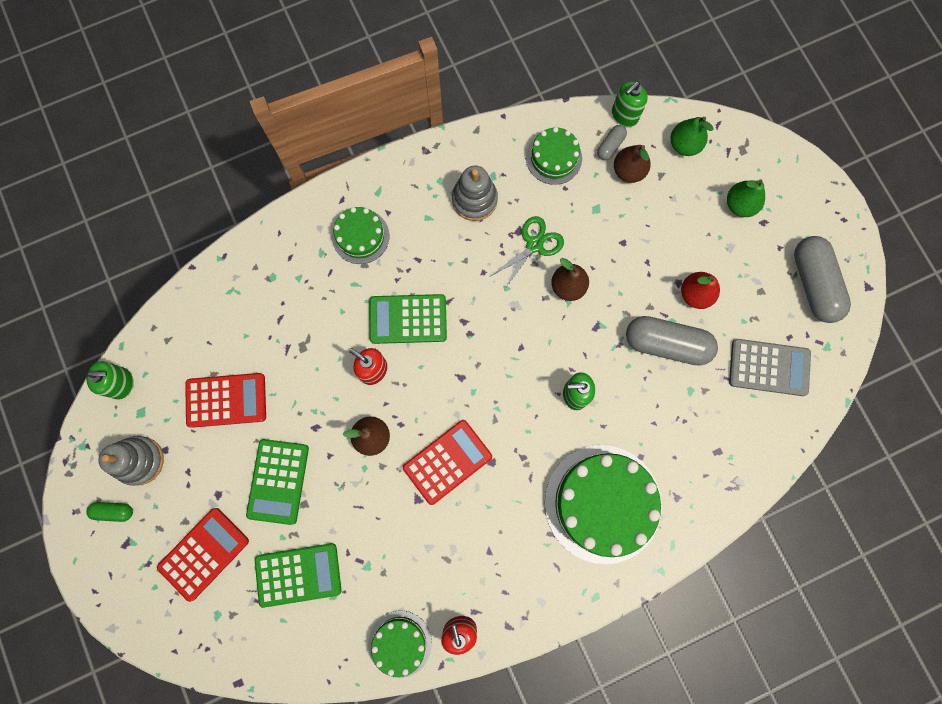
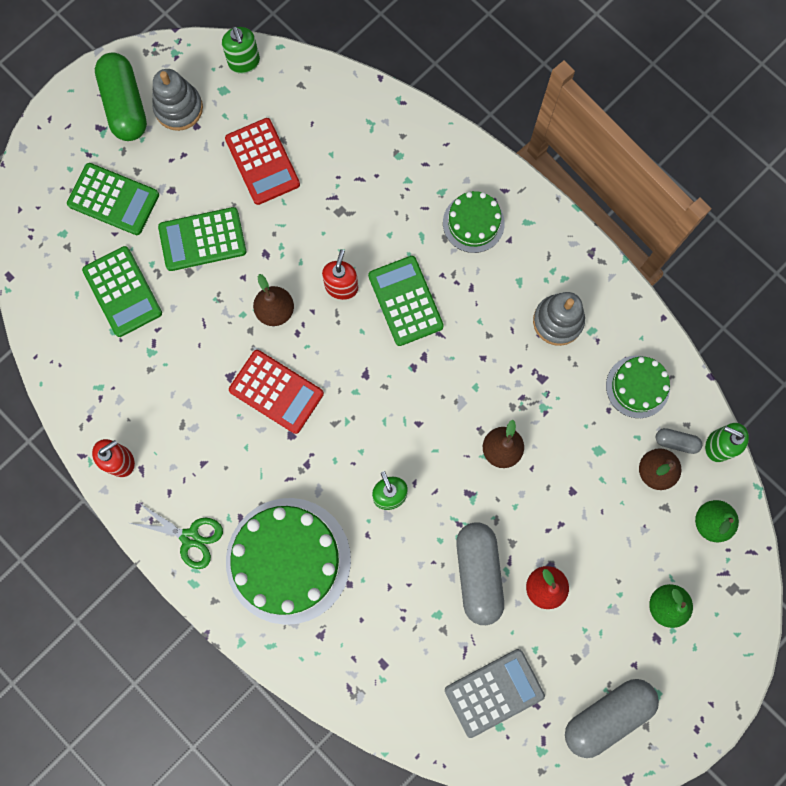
camera: 70 degrees right, 0 degrees up
green capsule [86,502,133,522] -> green capsule [95,53,147,141], size x2.11
red calculator [157,508,249,602] -> green calculator [67,163,159,235]
green cake [368,611,432,678] -> none
green scissors [489,216,564,290] -> green scissors moved to [130,502,223,569]
grey calculator [729,339,811,396] -> grey calculator turned 105 degrees counterclockwise [445,649,545,738]

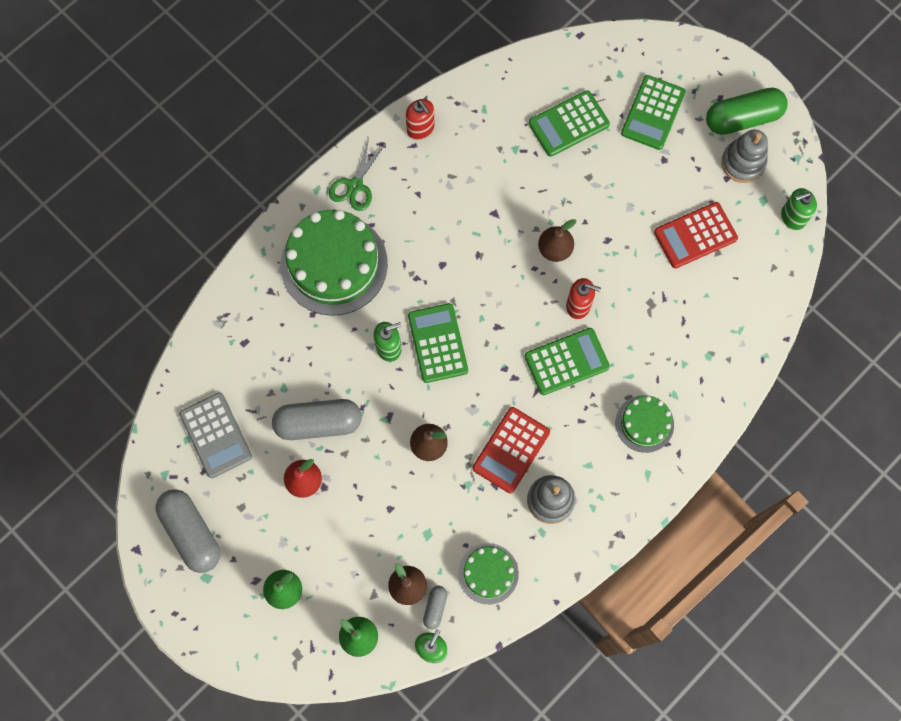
camera: 90 degrees right, 5 degrees down
green calculator [158,207,246,271] -> green calculator moved to [408,303,468,383]
red calculator [229,350,324,434] -> red calculator moved to [472,407,550,493]

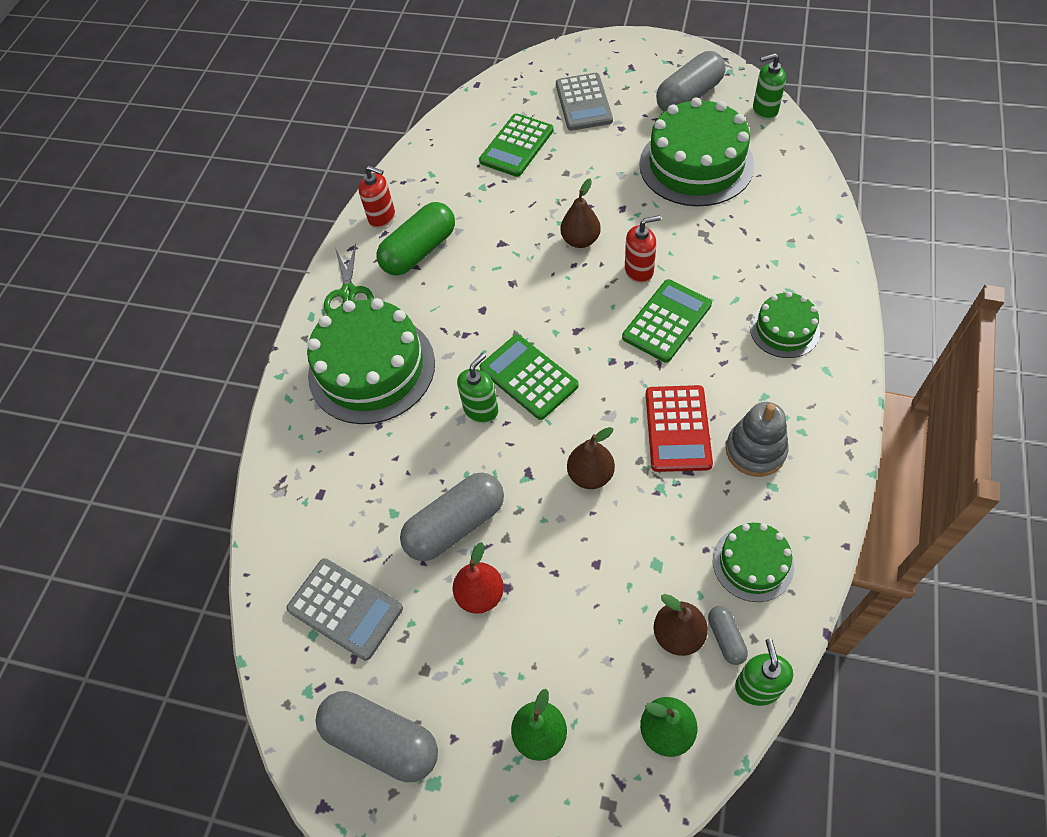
camera: 25 degrees left, 15 degrees down
green calculator [621,75,686,150] -> grey calculator [556,73,613,131]
red calculator [654,202,738,268] -> green cake [639,97,754,207]
green capsule [706,88,788,135] -> green capsule moved to [377,202,455,275]
grey stacking toy [721,130,768,183] -> grey capsule [656,51,726,112]
green soap dispenser [781,188,817,230] -> green soap dispenser turned 45 degrees clockwise [753,53,786,120]

